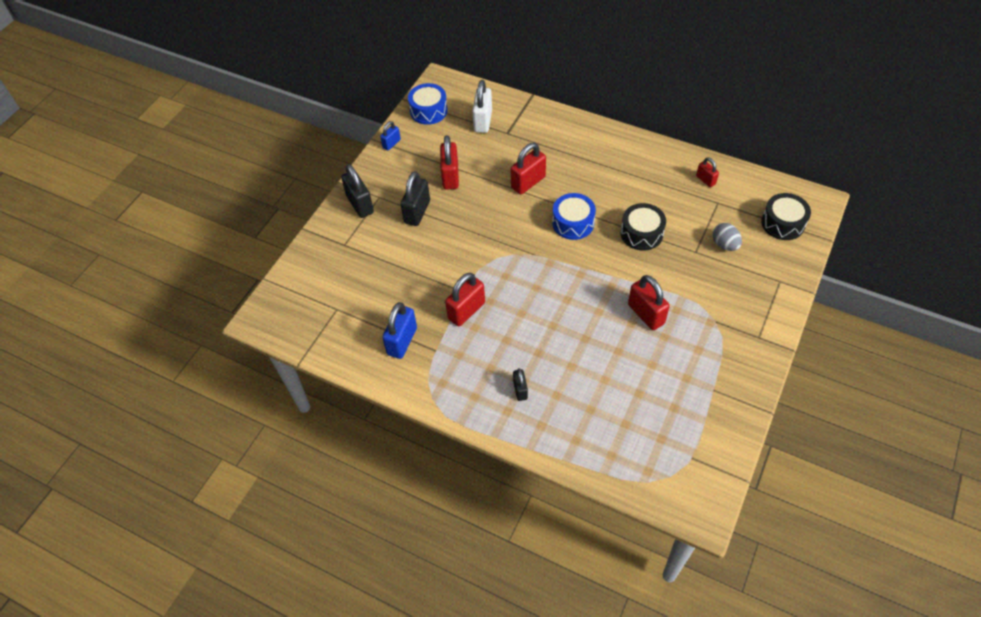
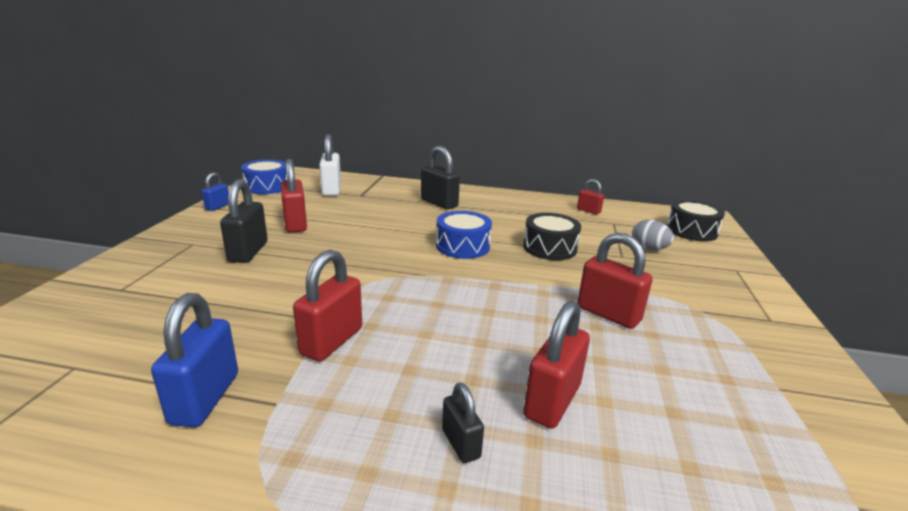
camera: 20 degrees left, 30 degrees down
black padlock [341,164,374,218] -> black padlock moved to [421,146,460,209]
red padlock [511,143,546,194] -> red padlock moved to [523,301,590,429]

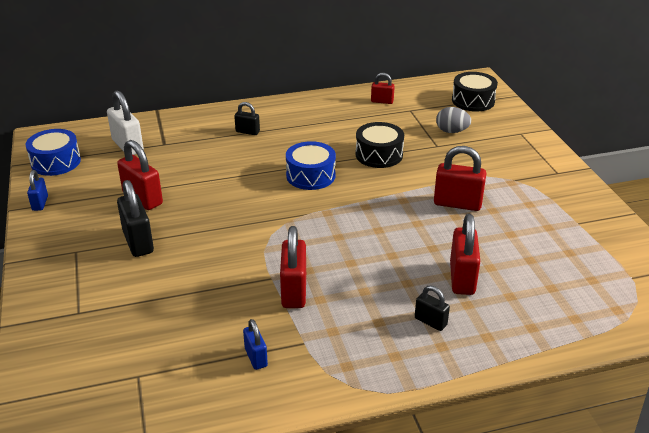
camera: 25 degrees left, 10 degrees up
blue padlock [151,293,238,427] -> blue padlock [243,319,268,370], size x0.57
black padlock [421,146,460,209] -> black padlock [234,102,260,135], size x0.57

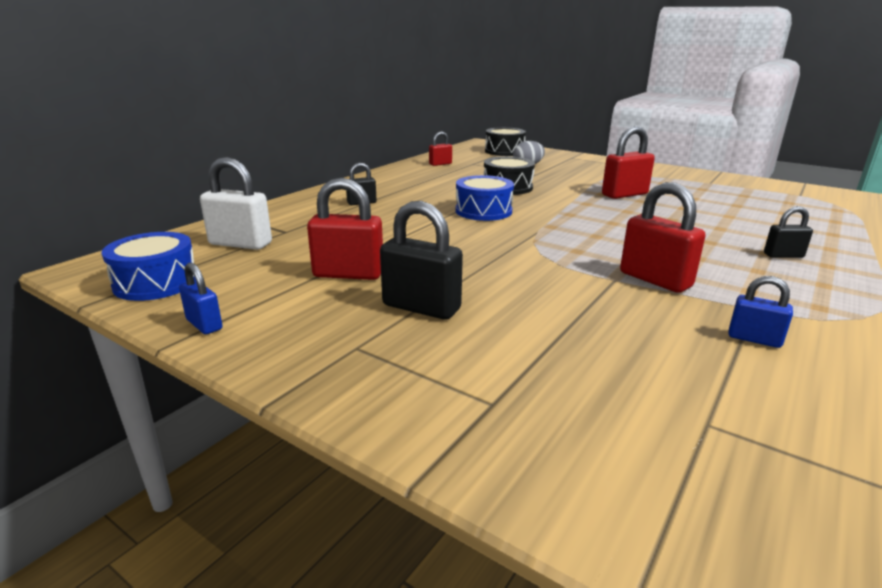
camera: 40 degrees left, 10 degrees down
red padlock [450,214,480,295] -> none

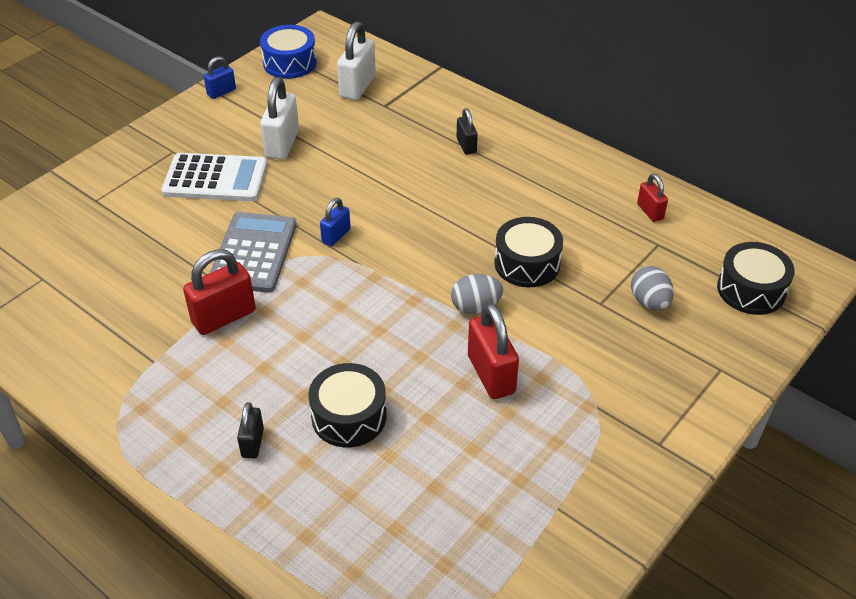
camera: 95 degrees right, 20 degrees up
red padlock [307,178,383,280] -> white padlock [260,77,299,160]
black padlock [380,201,463,320] -> white calculator [161,153,267,201]
blue drum [456,175,514,221] -> none
blue padlock [728,276,793,348] -> blue padlock moved to [320,198,351,246]
none -> grey calculator [210,212,297,293]
none -> black drum [308,363,387,448]
none -> grey egg [451,274,503,314]

